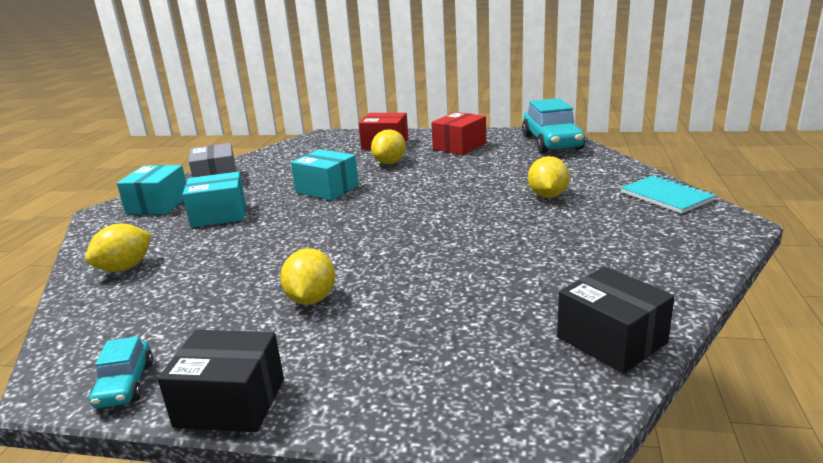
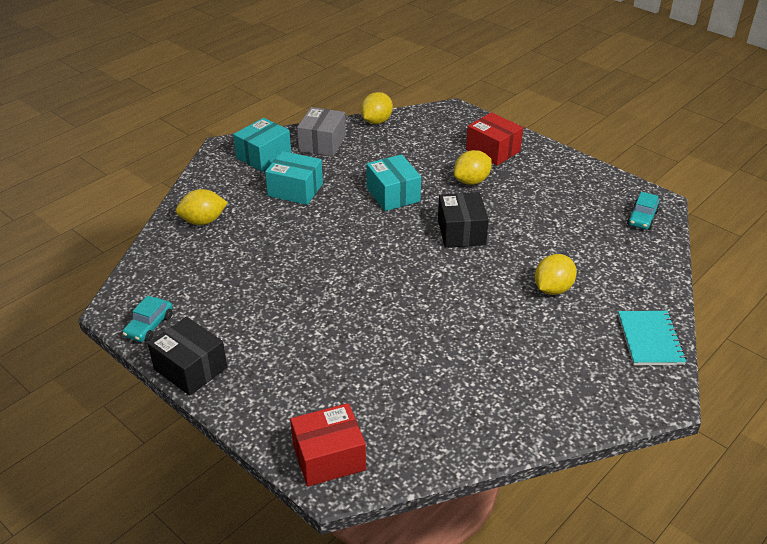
camera: 30 degrees right, 15 degrees up
yellow lemon [280,248,335,305] -> yellow lemon moved to [361,92,393,124]
red box [431,112,486,155] -> red box moved to [290,403,366,487]
turquoise car [522,98,585,153] -> turquoise car [627,192,660,230], size x0.51
black box [557,266,675,374] -> black box moved to [438,192,489,248]

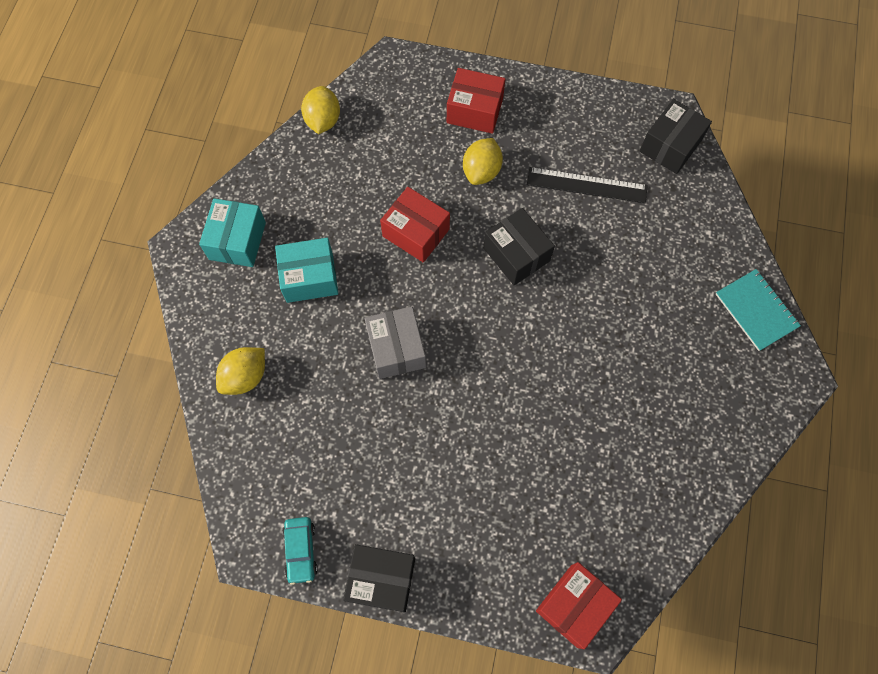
camera: 30 degrees left, 30 degrees up
grey box [297,107,346,157] -> grey box moved to [365,306,426,379]
turquoise box [366,154,421,211] -> red box [380,187,450,263]
yellow lemon [535,254,577,295] -> none
turquoise car [627,192,660,230] -> black box [640,99,712,174]
none -> black ruler [527,167,648,203]

